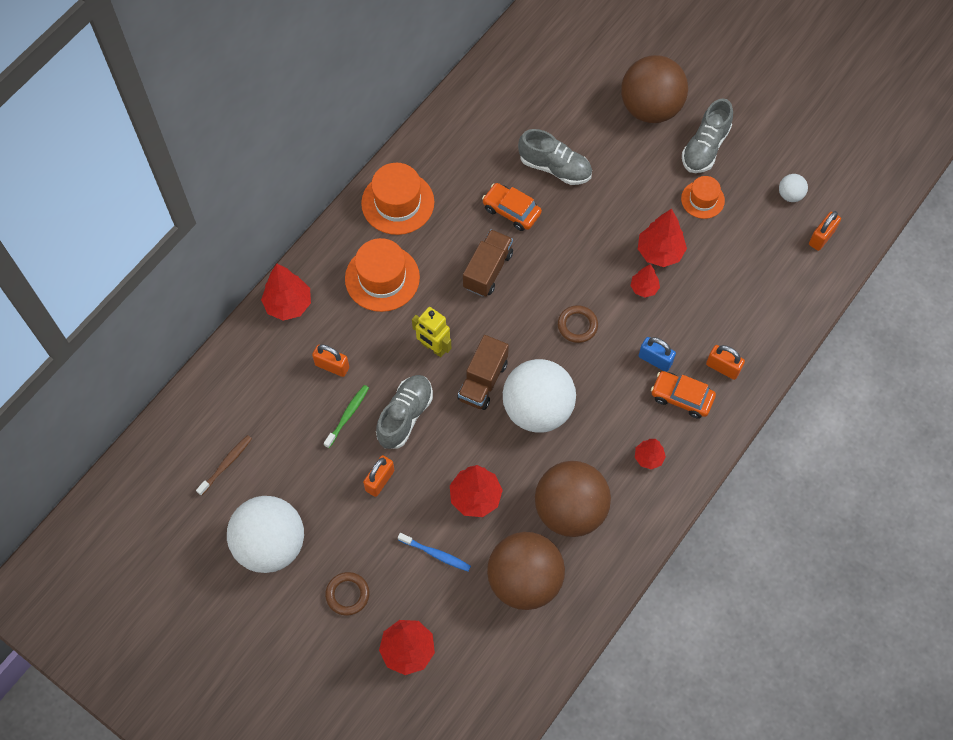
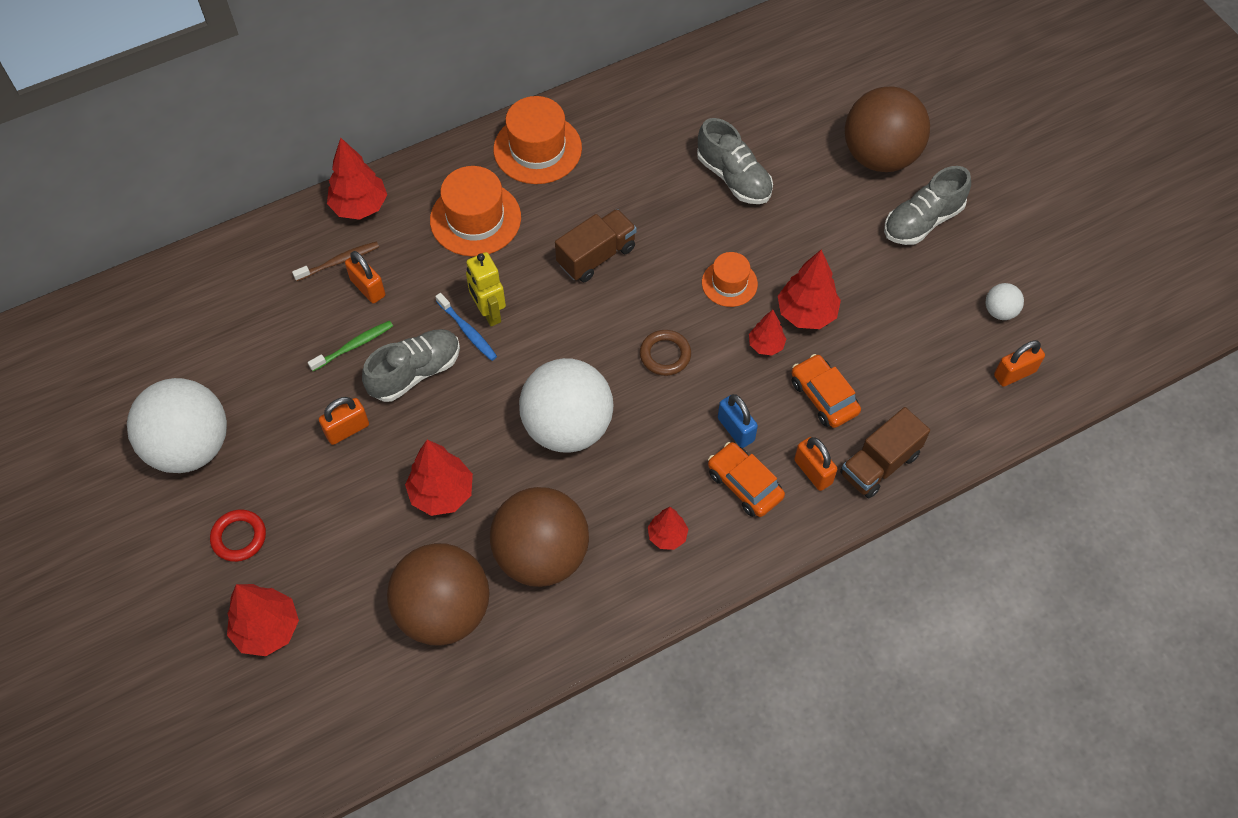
camera: 25 degrees right, 5 degrees down
brown toothbrush [196,435,252,496] -> brown toothbrush moved to [292,241,379,281]
brown ring [325,572,369,615] -> red ring [210,509,266,562]
blue toothbrush [398,533,471,572] -> blue toothbrush moved to [435,293,497,361]
brown truck [457,335,509,410] -> brown truck moved to [840,407,930,498]
orange car [482,183,542,231] -> orange car moved to [792,354,861,428]
orange hat [681,176,725,219] -> orange hat moved to [702,252,758,307]

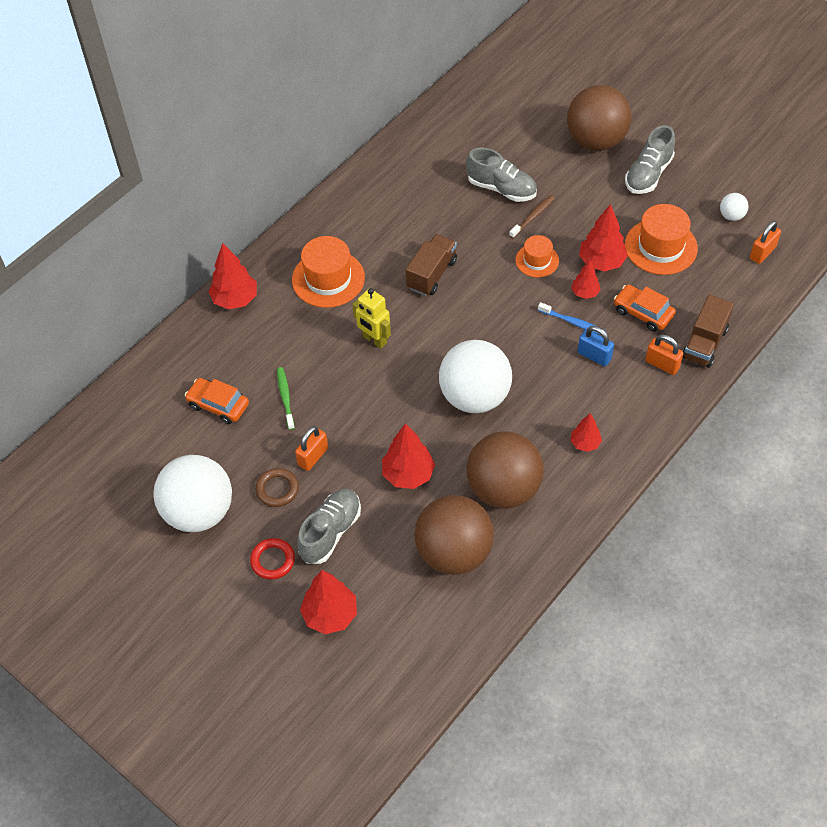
camera: 20 degrees left, 5 degrees down
brown toothbrush [292,241,379,281] -> brown toothbrush moved to [509,195,555,238]
green toothbrush [308,321,393,371] -> green toothbrush turned 45 degrees counterclockwise [277,367,295,430]
orange padlock [345,251,385,304] -> none
grey shoe [362,329,460,402] -> grey shoe moved to [297,489,361,564]
blue toothbrush [435,293,497,361] -> blue toothbrush moved to [538,302,606,335]
orange hat [493,96,582,184] -> orange hat moved to [625,204,698,275]
brown ring [640,330,691,376] -> brown ring moved to [255,468,299,507]
orange car [708,442,785,517] -> orange car moved to [185,378,249,424]

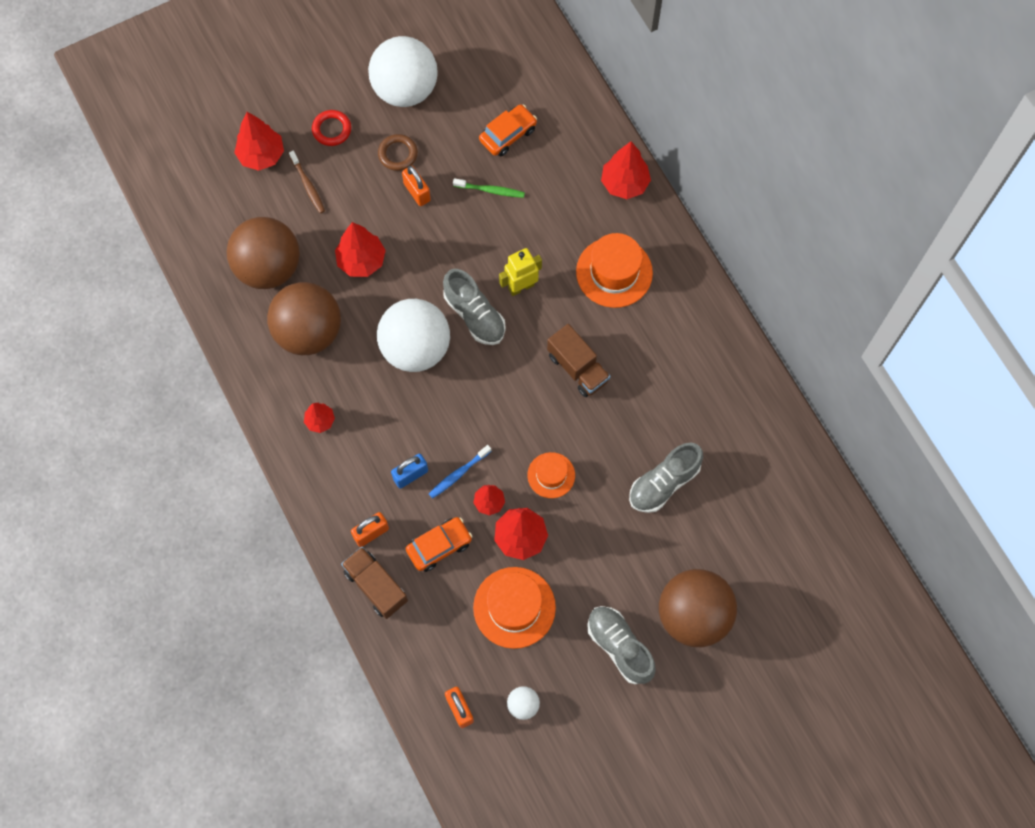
camera: 110 degrees right, 15 degrees up
grey shoe [297,489,361,564] -> grey shoe moved to [443,269,506,345]
brown toothbrush [509,195,555,238] -> brown toothbrush moved to [289,151,325,213]

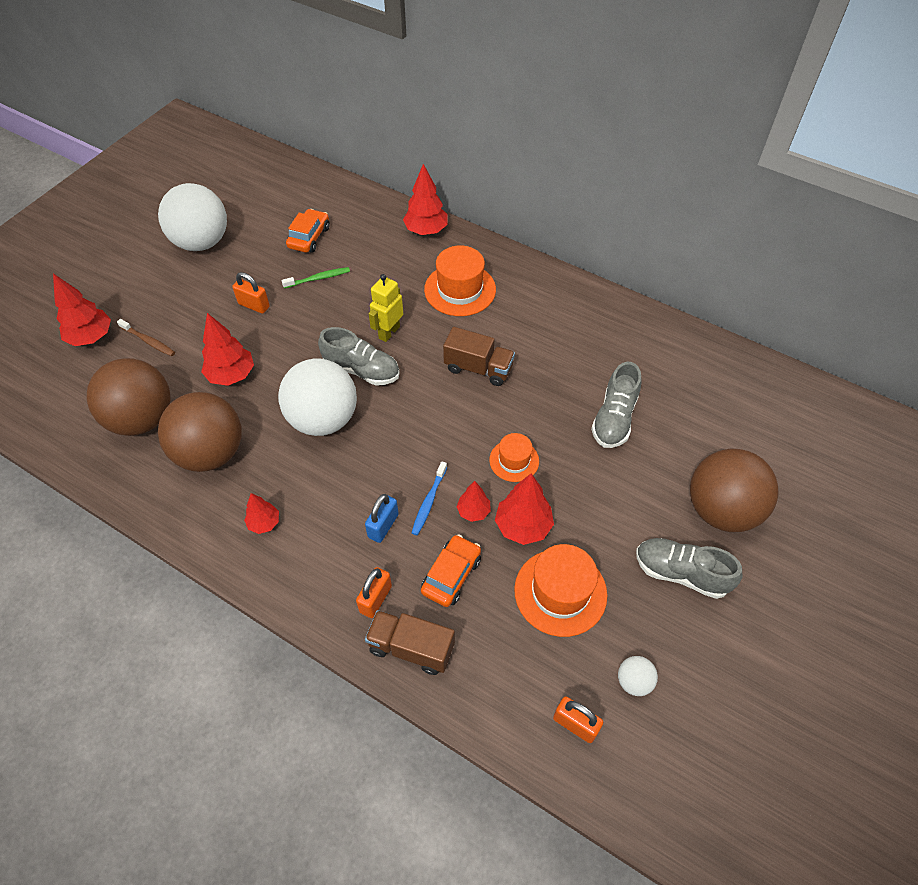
camera: 30 degrees left, 15 degrees down
red ring [312,110,351,146] -> none
brown ring [378,134,418,171] -> none

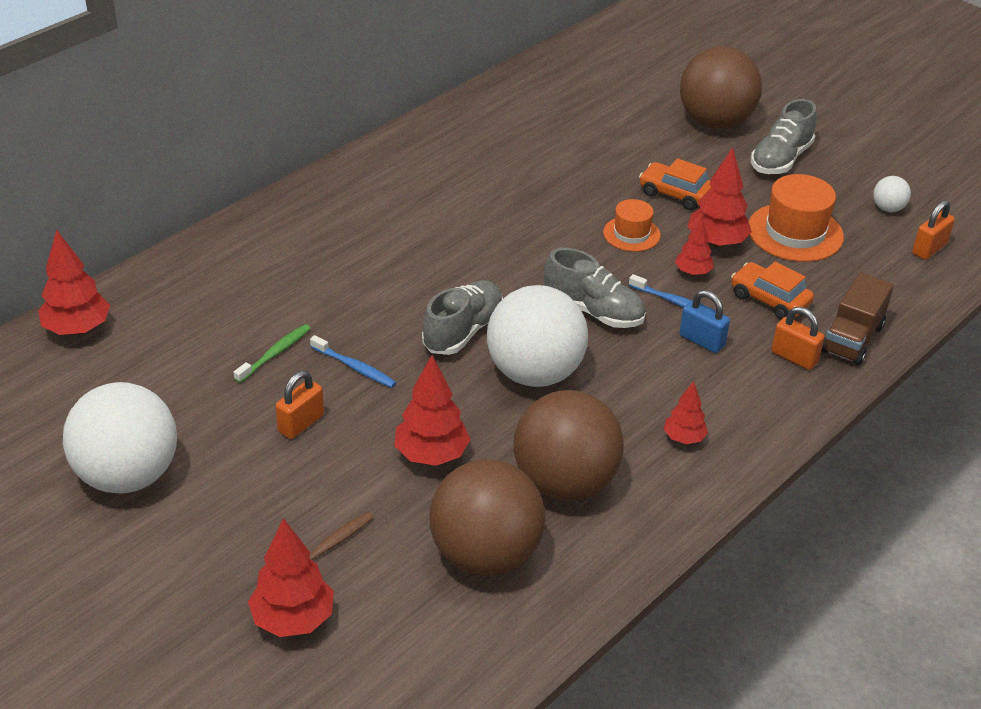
camera: 80 degrees left, 15 degrees down
green toothbrush [281,267,350,288] -> green toothbrush turned 45 degrees clockwise [234,324,311,383]
orange car [286,209,330,253] -> orange car moved to [639,158,711,210]
yellow robot [369,274,403,342] -> none
red tree [403,164,447,235] -> red tree moved to [38,229,110,335]
orange hat [424,245,496,316] -> none
brown truck [443,327,515,386] -> none
grey shoe [591,362,642,448] -> grey shoe moved to [544,248,646,328]
none -> blue toothbrush [310,335,396,388]

